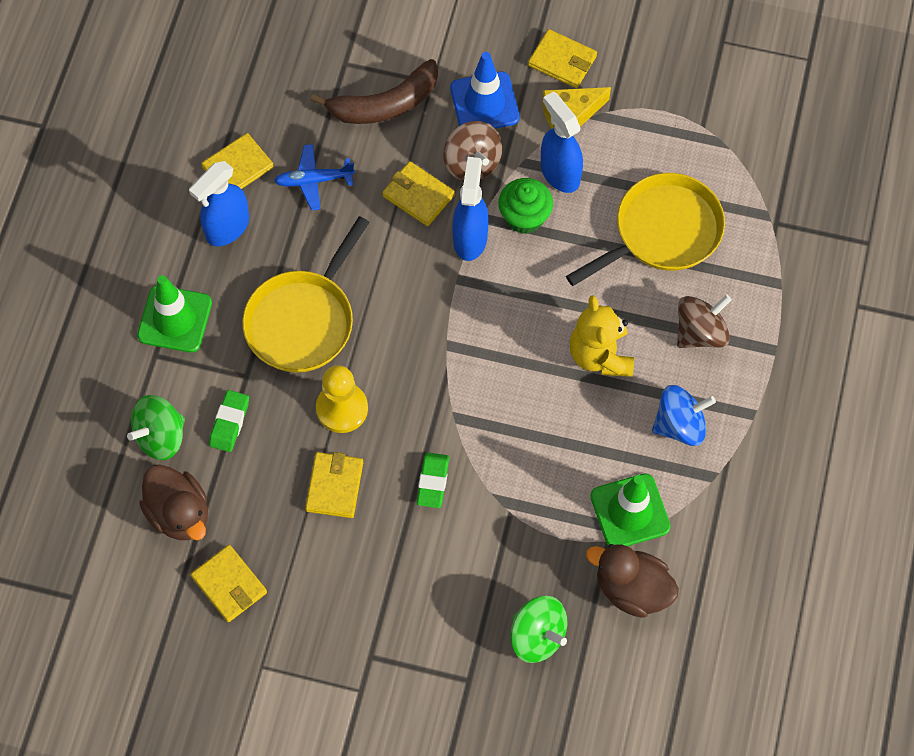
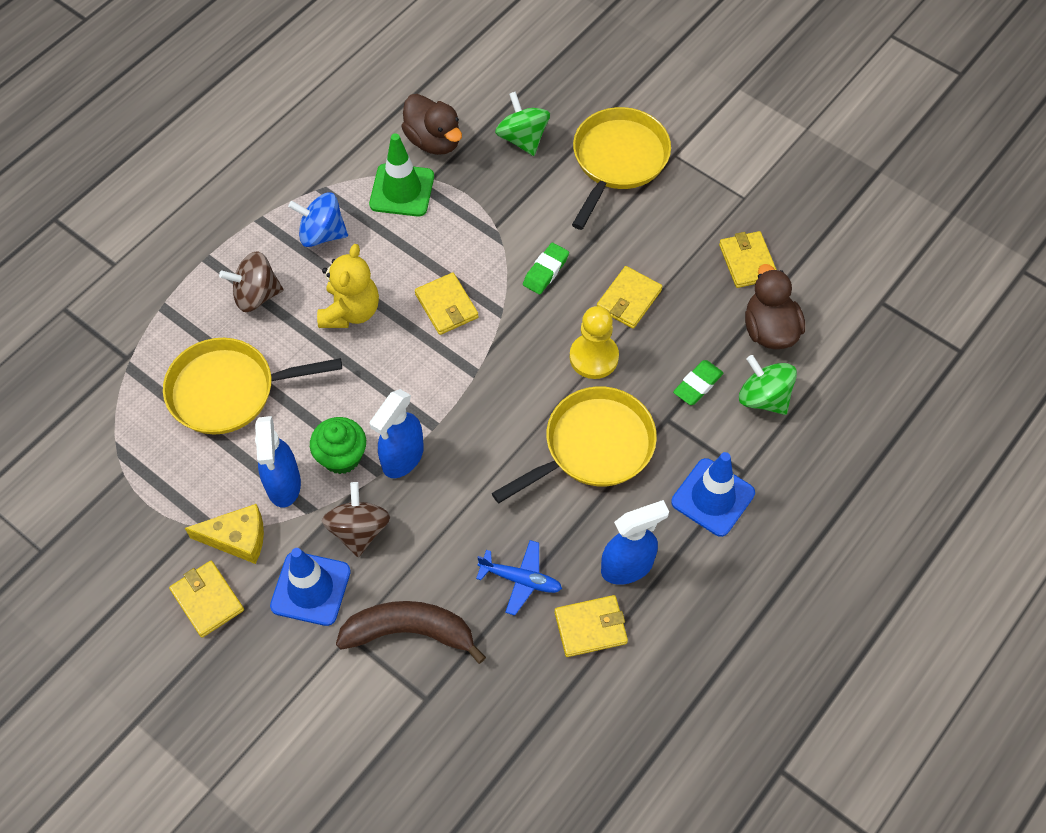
camera: 155 degrees left, 5 degrees down
green spinning top [127,395,185,460] -> green spinning top turned 120 degrees counterclockwise [739,355,797,415]
green traffic cone [137,275,212,353] -> blue traffic cone [671,452,755,537]
yellow wallet [382,161,455,226] -> yellow wallet moved to [415,273,479,335]
none -> yellow pan [572,107,671,230]

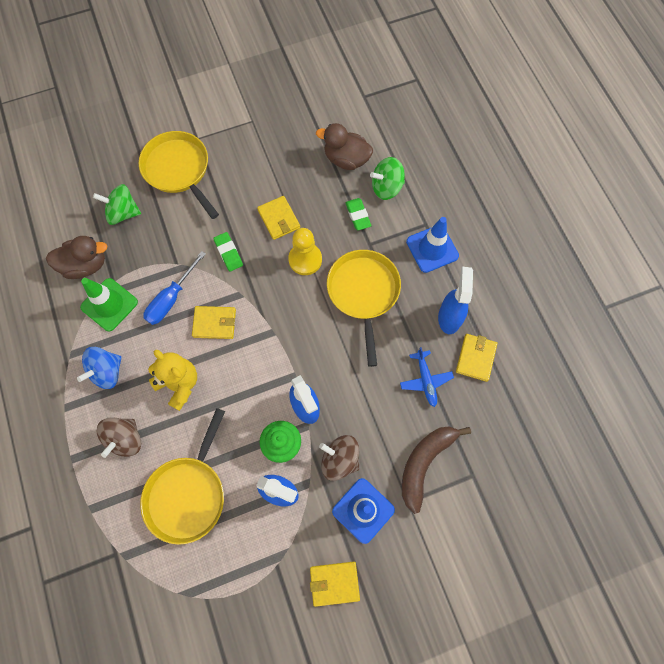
camera: 60 degrees left, 10 degrees up
yellow cheese [185,504,264,564] -> none
blue plane [476,540,562,615] -> blue plane turned 120 degrees clockwise [400,347,454,407]
yellow wallet [719,231,777,288] -> none
none -> blue screwdriver [143,251,206,325]

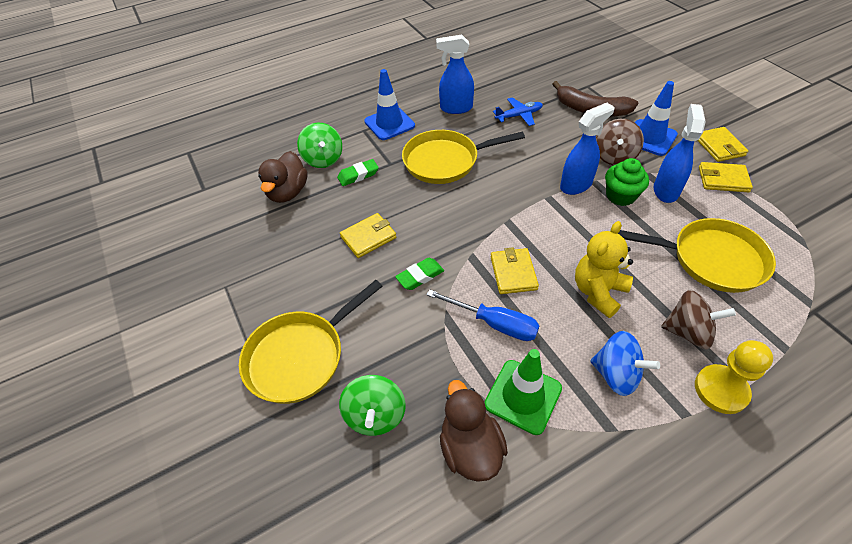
camera: 95 degrees left, 20 degrees down
yellow pawn [288,228,322,275] -> yellow pawn moved to [695,340,773,414]
yellow wallet [456,334,497,382] -> yellow wallet moved to [699,162,753,192]

